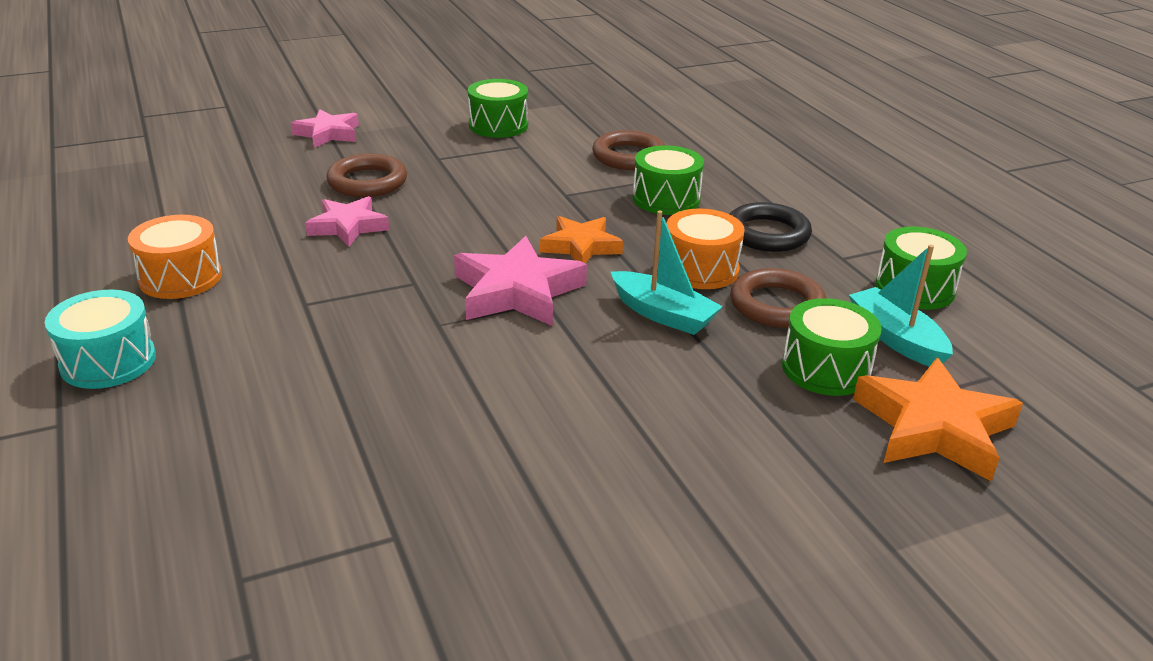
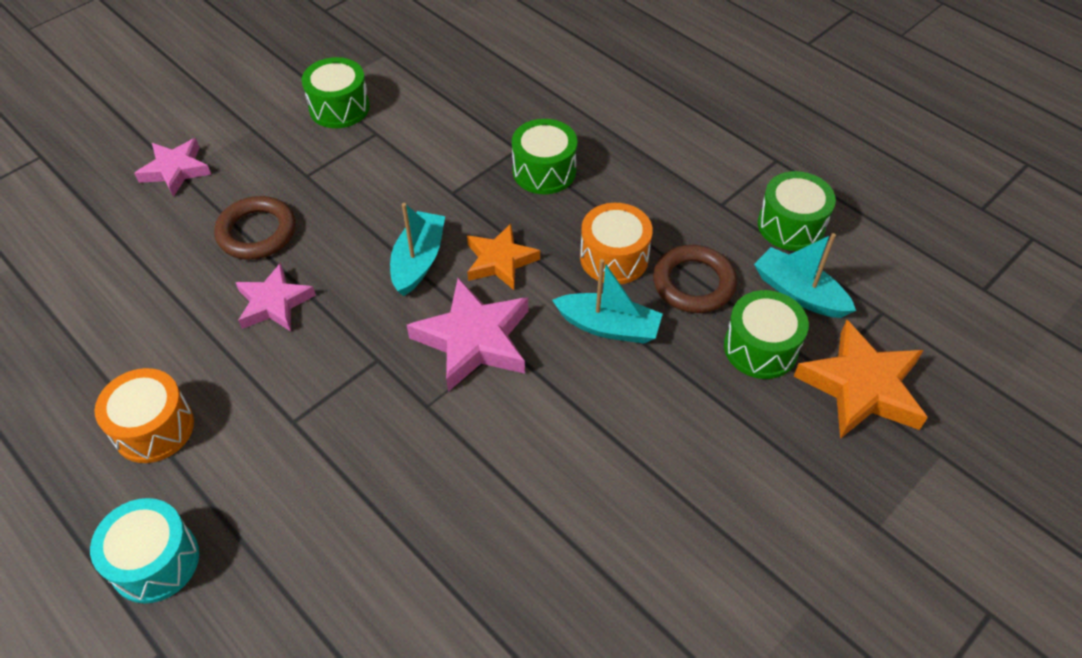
camera: 20 degrees left, 20 degrees up
brown ring [592,130,665,170] -> none
black ring [730,202,812,252] -> none
none -> turquoise boat [390,203,445,296]

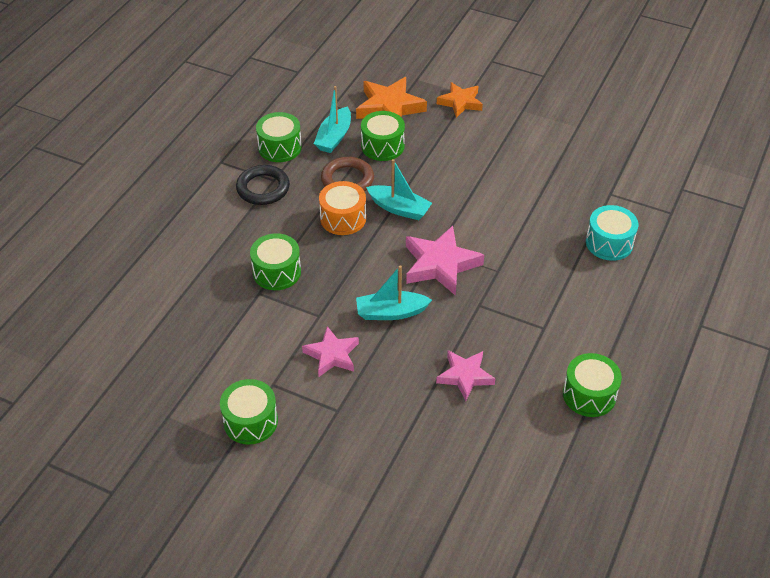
camera: 110 degrees left, 5 degrees down
turquoise drum [90,498,199,604] -> turquoise drum moved to [586,205,638,261]
orange drum [95,368,194,463] -> green drum [563,353,622,417]
pink star [134,138,211,197] -> pink star moved to [302,326,359,377]
brown ring [214,196,296,260] -> none
orange star [467,224,540,290] -> orange star moved to [437,82,483,118]
turquoise boat [552,259,663,344] -> turquoise boat turned 120 degrees clockwise [366,159,432,220]
none -> black ring [236,165,290,205]

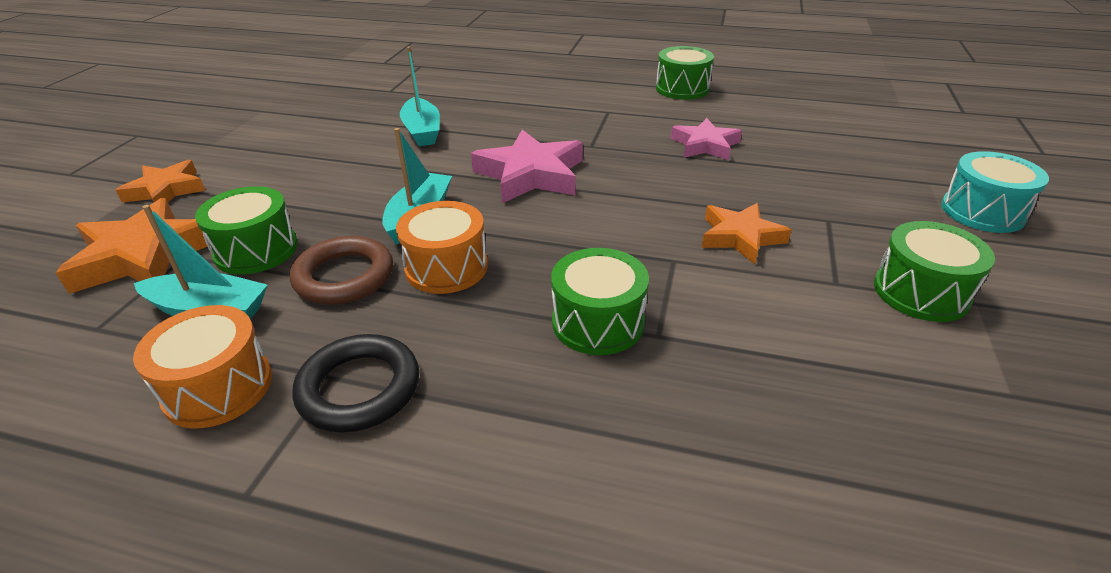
camera: 100 degrees left, 10 degrees down
green drum [256,112,302,162] -> orange drum [133,305,272,428]
pink star [302,326,359,377] -> orange star [701,203,791,264]
turquoise boat [356,265,432,320] -> turquoise boat moved to [400,46,440,146]
turquoise drum [586,205,638,261] -> turquoise drum moved to [941,151,1049,233]

